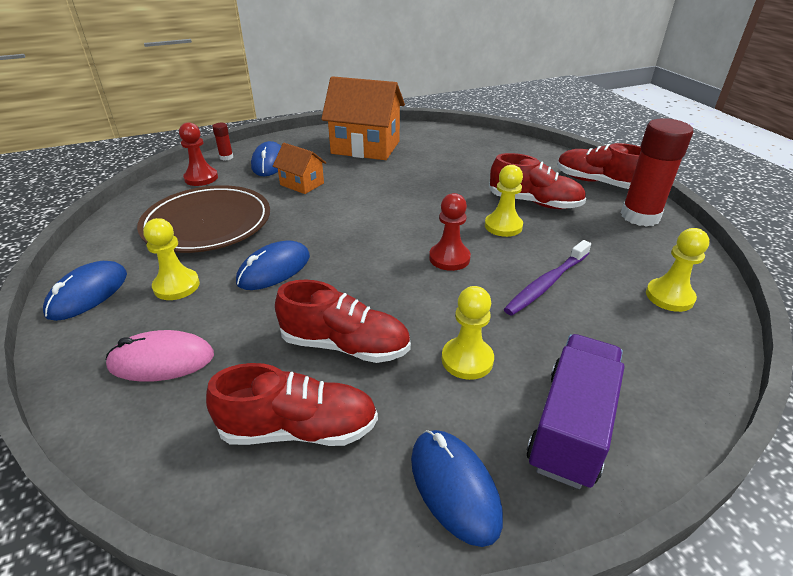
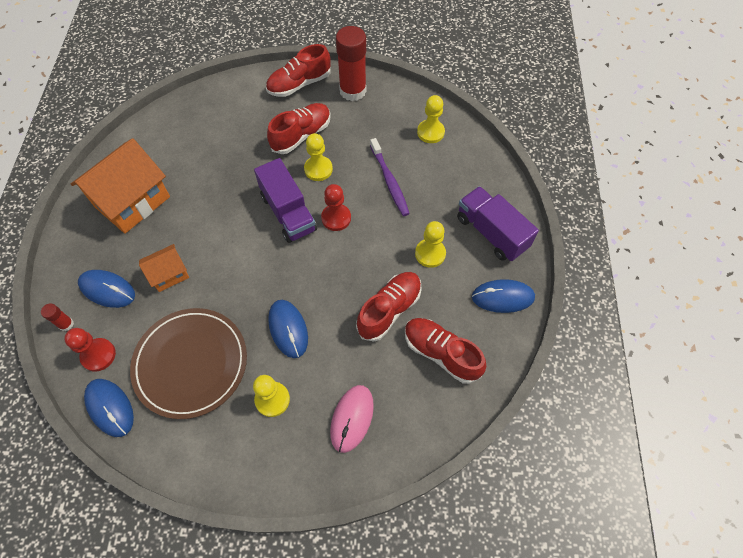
camera: 65 degrees left, 25 degrees up
blue mouse [43,261,127,321] -> blue mouse moved to [84,379,134,437]
red shoe [206,363,378,446] -> red shoe turned 75 degrees counterclockwise [405,318,486,384]
none -> purple truck [254,158,317,243]

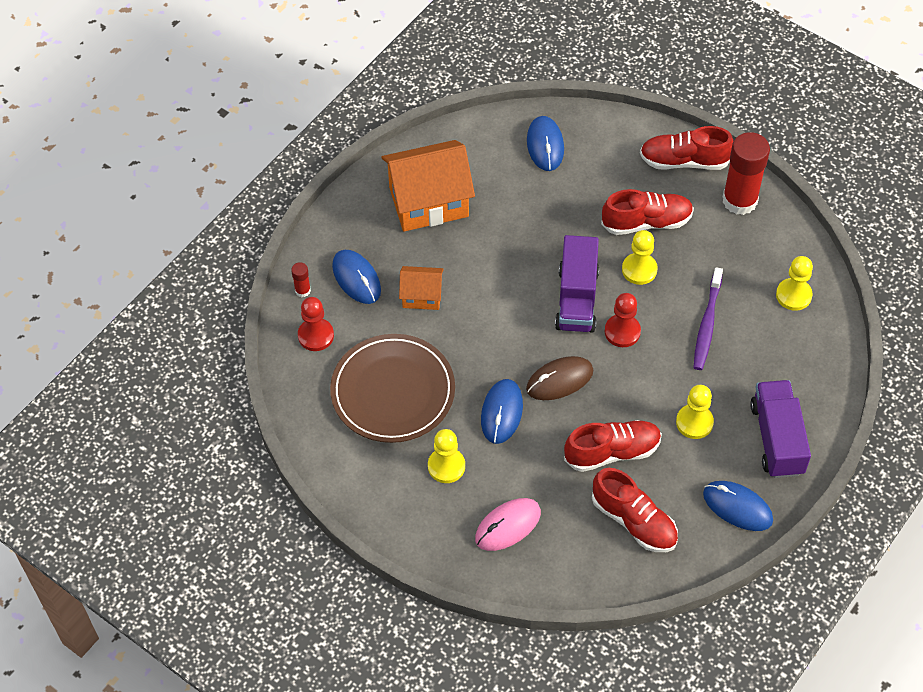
camera: 35 degrees right, 5 degrees down
blue mouse [84,379,134,437] -> blue mouse moved to [527,116,564,171]
red shoe [405,318,486,384] -> red shoe turned 150 degrees clockwise [592,468,678,552]
none -> brown mouse [526,356,593,400]

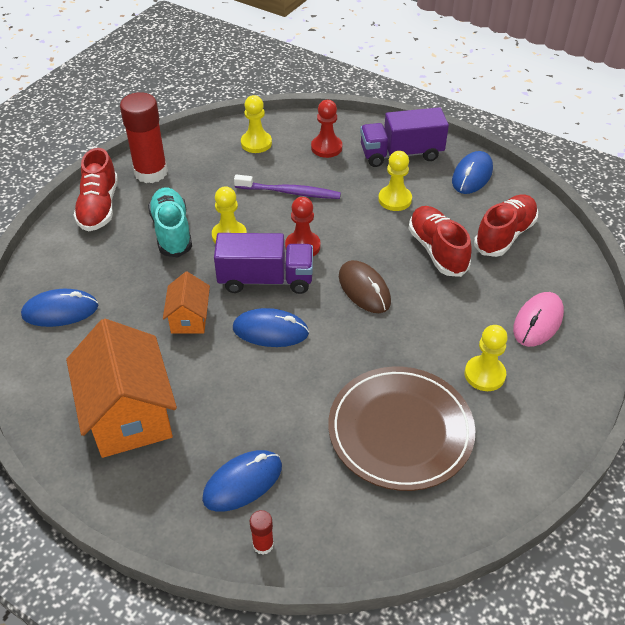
camera: 95 degrees left, 10 degrees down
red pawn [298,297,334,351] -> red pawn moved to [311,100,342,158]
orange house [399,266,444,310] -> orange house moved to [163,272,210,334]
pink mouse [475,498,541,551] -> pink mouse turned 75 degrees clockwise [513,292,564,347]
blue mouse [481,379,523,444] -> blue mouse moved to [233,308,309,347]
red shoe [601,189,694,235] -> turquoise shoe [148,188,192,257]

